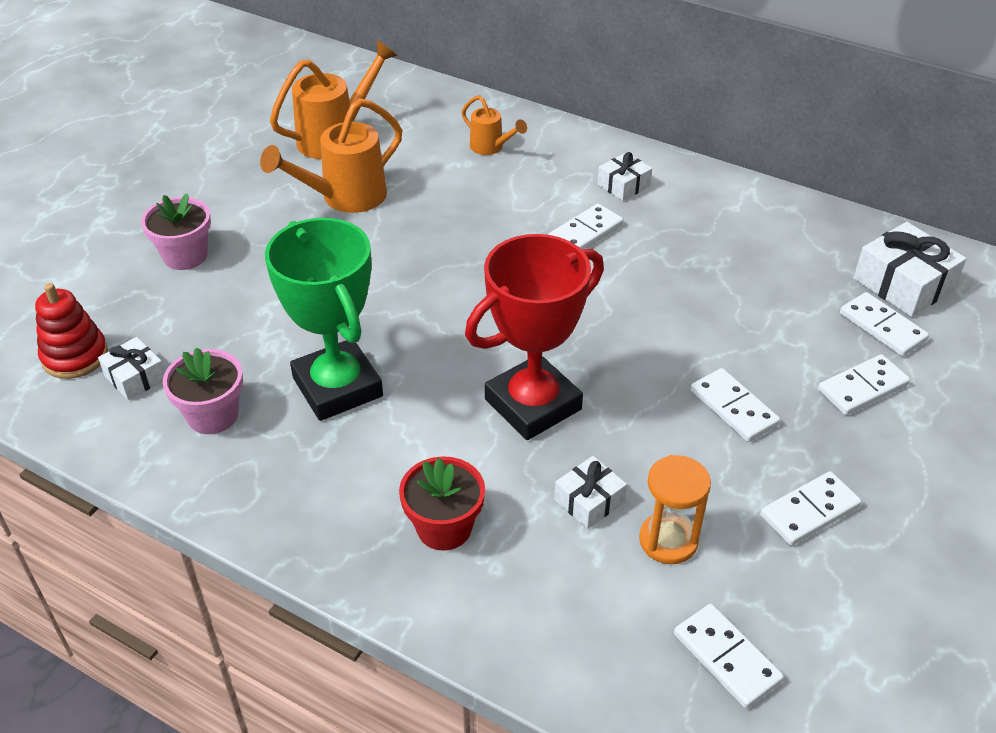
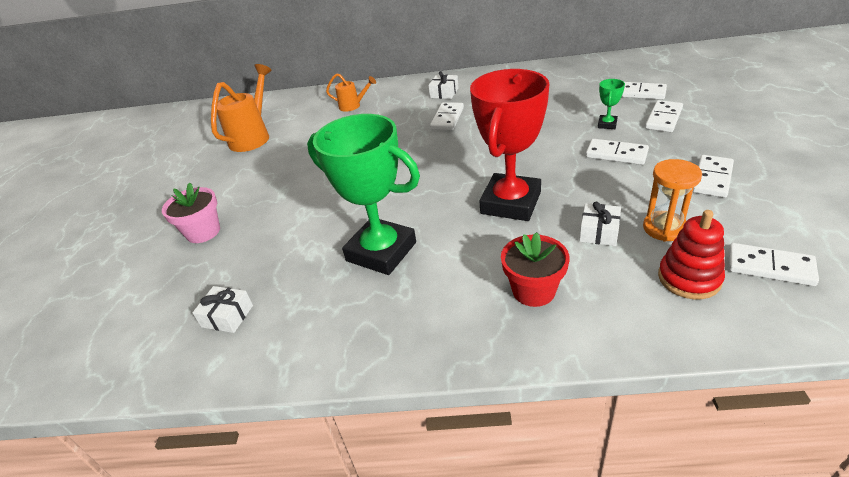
camera: 25 degrees left, 5 degrees down
red stacking toy [35,283,108,379] -> red stacking toy moved to [658,210,725,299]
pink flower pot [163,347,243,434] -> none
orange watering can [260,98,402,213] -> none
white gift [854,222,966,317] -> none
none -> green trophy [598,79,625,129]

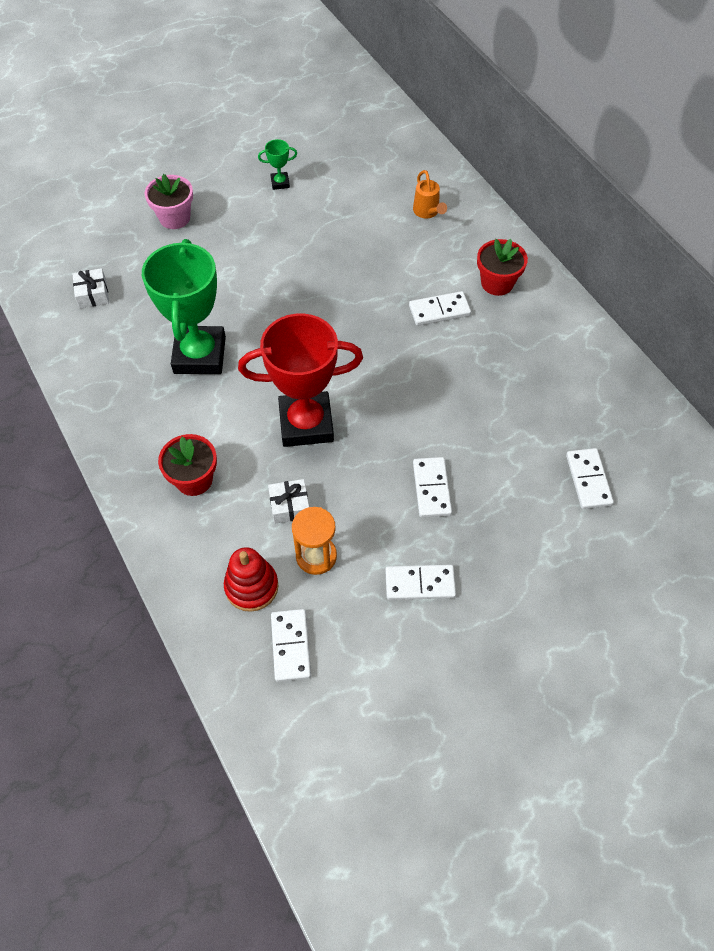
camera: 55 degrees right, 20 degrees up
orange watering can [211,64,272,152] -> none
white gift [428,71,458,99] -> red flower pot [477,239,528,296]
green trophy [598,79,625,129] -> green trophy moved to [258,139,297,190]
white domino [645,100,683,132] -> none

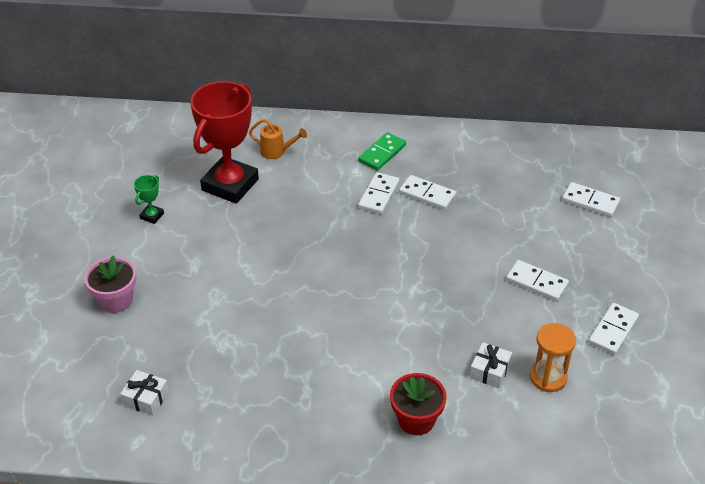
camera: 55 degrees left, 15 degrees down
green trophy [142,239,226,374] -> none
red stacking toy [224,547,279,612] -> none
red trophy [238,314,363,447] -> red trophy moved to [190,81,259,204]
white domino [271,609,311,682] -> white domino moved to [399,175,456,210]
red flower pot [477,239,528,296] -> green domino [358,132,406,171]

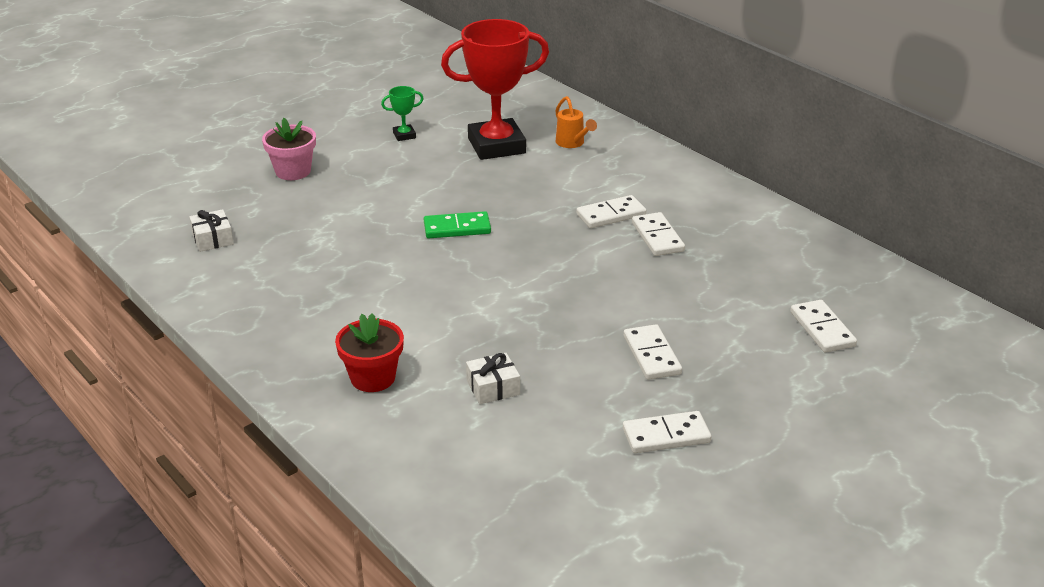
camera: 45 degrees right, 10 degrees down
green domino [358,132,406,171] -> green domino moved to [424,211,491,238]
orange hourglass [530,323,576,392] -> none

